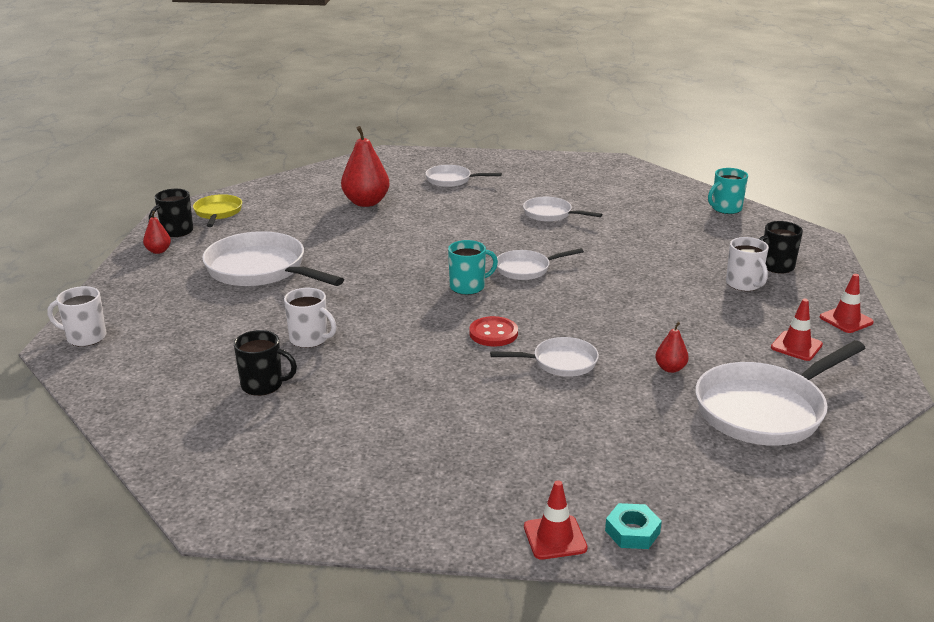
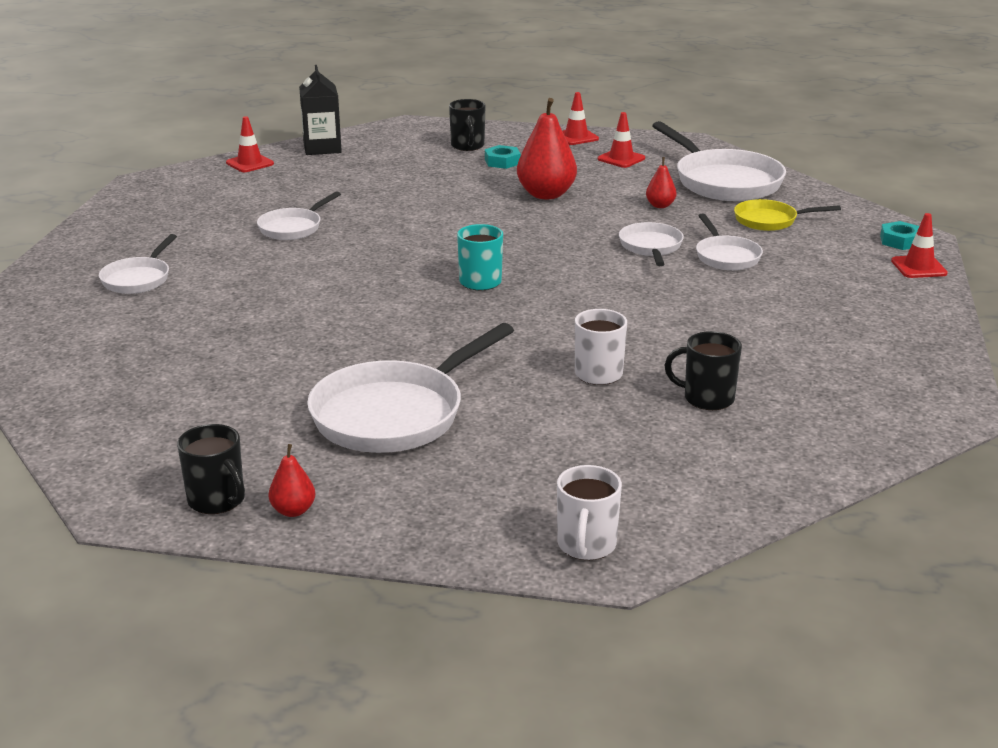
camera: 85 degrees left, 0 degrees up
yellow pan [193,194,242,227] -> yellow pan moved to [734,199,841,231]
black mug [234,330,297,396] -> black mug turned 90 degrees counterclockwise [664,331,742,410]
red pear [341,126,389,207] -> red pear moved to [517,98,577,199]
red button [469,316,518,346] -> none
white pan [497,248,584,280] -> white pan moved to [696,214,763,270]
turquoise mug [708,168,748,214] -> black carton [299,65,342,155]
white mug [726,237,769,291] -> turquoise nut [485,145,521,169]
none -> red traffic cone [226,116,274,172]

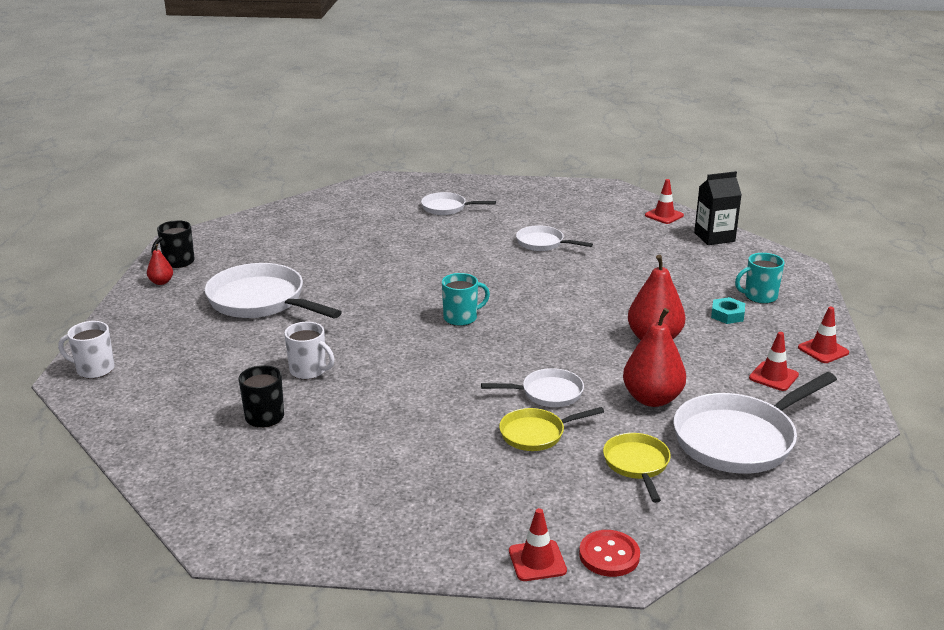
camera: 85 degrees right, 0 degrees up
black mug [449,99,485,151] -> turquoise mug [735,253,785,304]
red pear [646,157,677,208] -> red pear [623,308,686,407], size x2.01
white pan [696,214,763,270] -> yellow pan [499,407,604,451]
turquoise nut [880,221,919,250] -> red button [579,530,640,577]

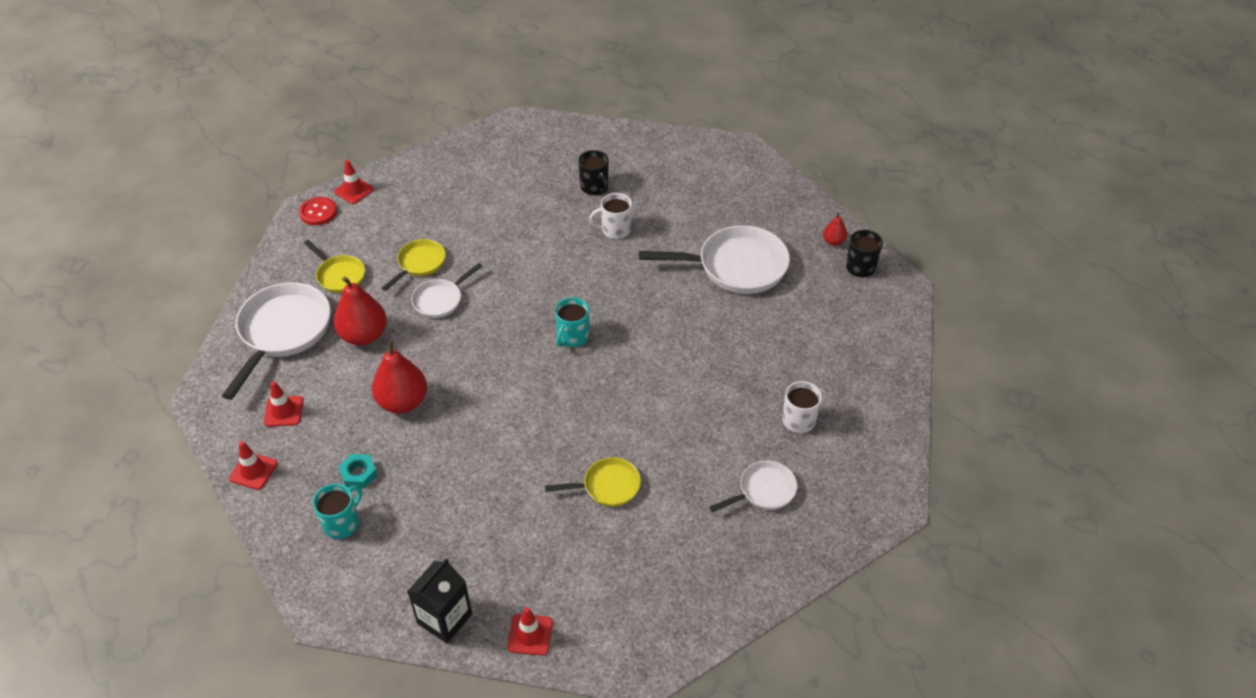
camera: 140 degrees right, 20 degrees up
white mug [58,321,114,379] -> white mug moved to [782,381,826,433]
white pan [516,225,593,251] -> yellow pan [545,457,641,507]

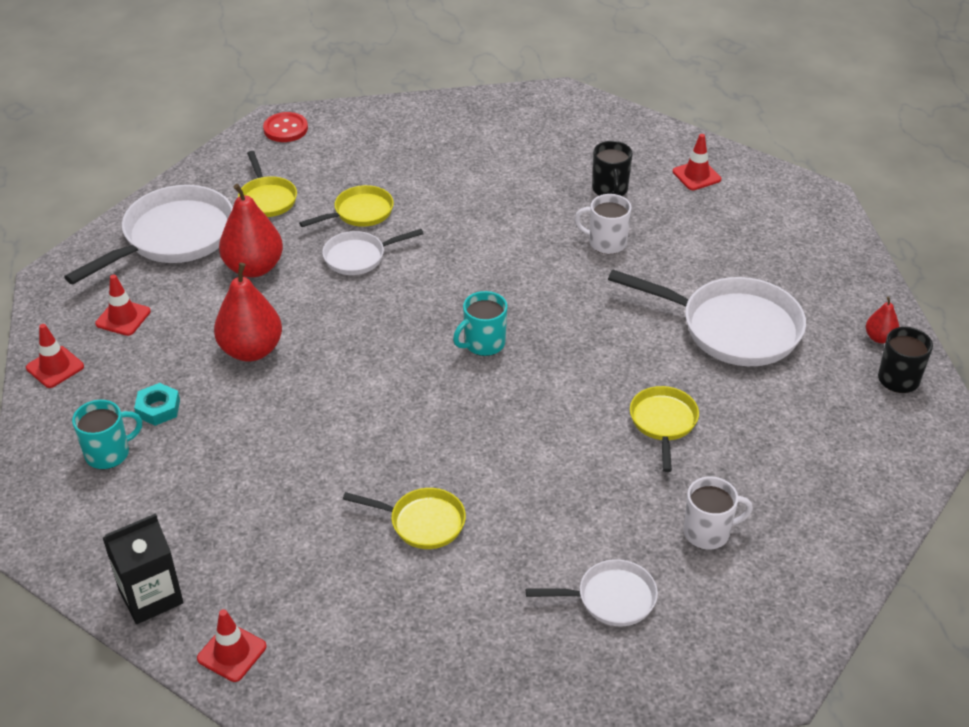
camera: 25 degrees right, 5 degrees down
red traffic cone [334,160,374,204] -> red traffic cone moved to [673,134,721,190]
none -> yellow pan [630,386,699,472]

